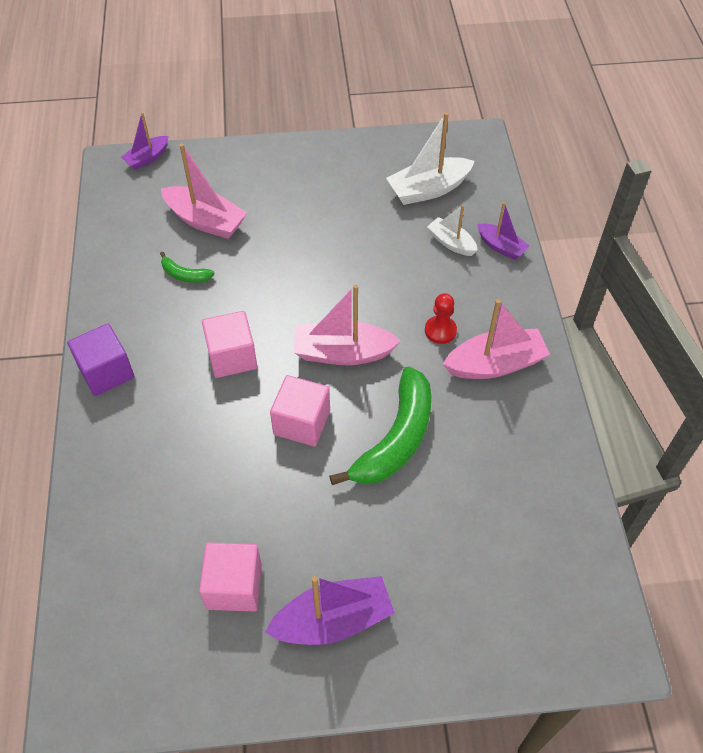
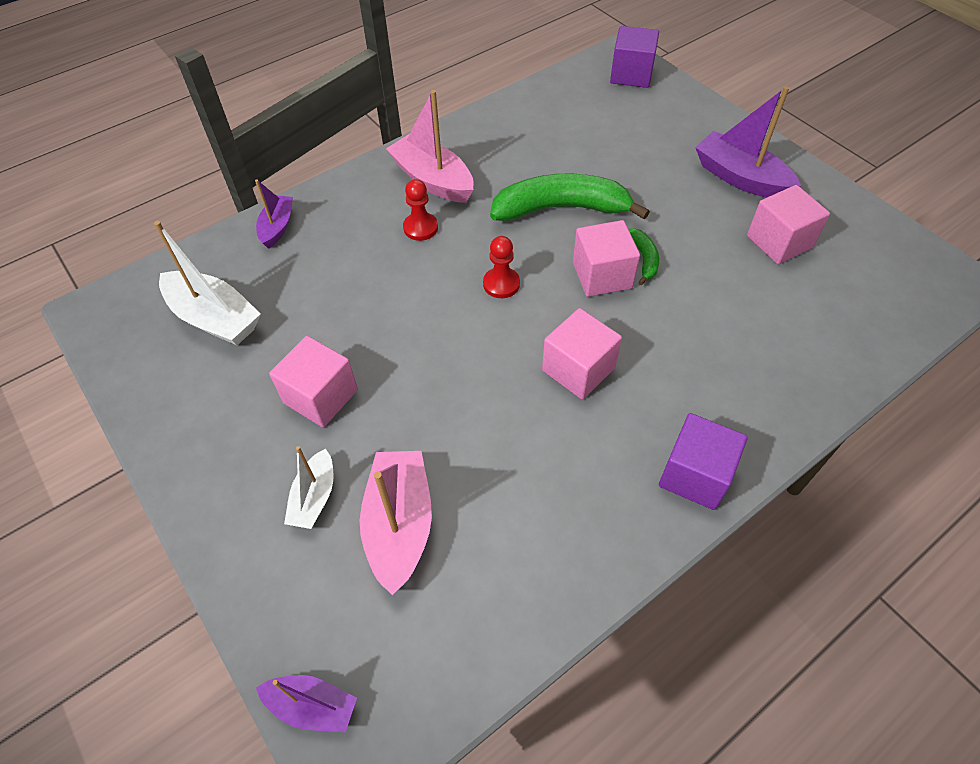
camera: 120 degrees left, 0 degrees up
green banana [160,252,215,282] -> green banana moved to [629,228,659,285]
pink boat [294,285,401,365] -> red pawn [483,236,520,298]
white boat [427,205,478,256] -> white boat moved to [284,446,333,529]
none -> pink cube [269,336,358,427]
none -> purple cube [610,26,659,88]

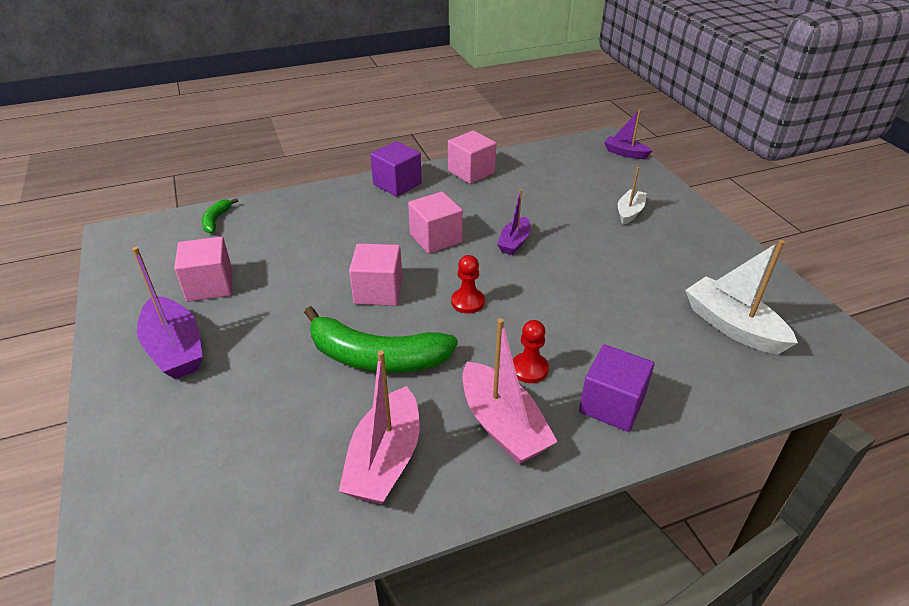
camera: 165 degrees left, 15 degrees down
purple boat [255,179,293,249] -> purple boat moved to [497,189,531,255]
pink cube [269,336,358,427] -> pink cube moved to [448,130,496,184]
pink boat [360,451,432,595] -> pink boat moved to [339,350,420,504]
purple cube [610,26,659,88] -> purple cube moved to [579,344,654,432]
green banana [629,228,659,285] -> green banana moved to [202,198,238,233]

